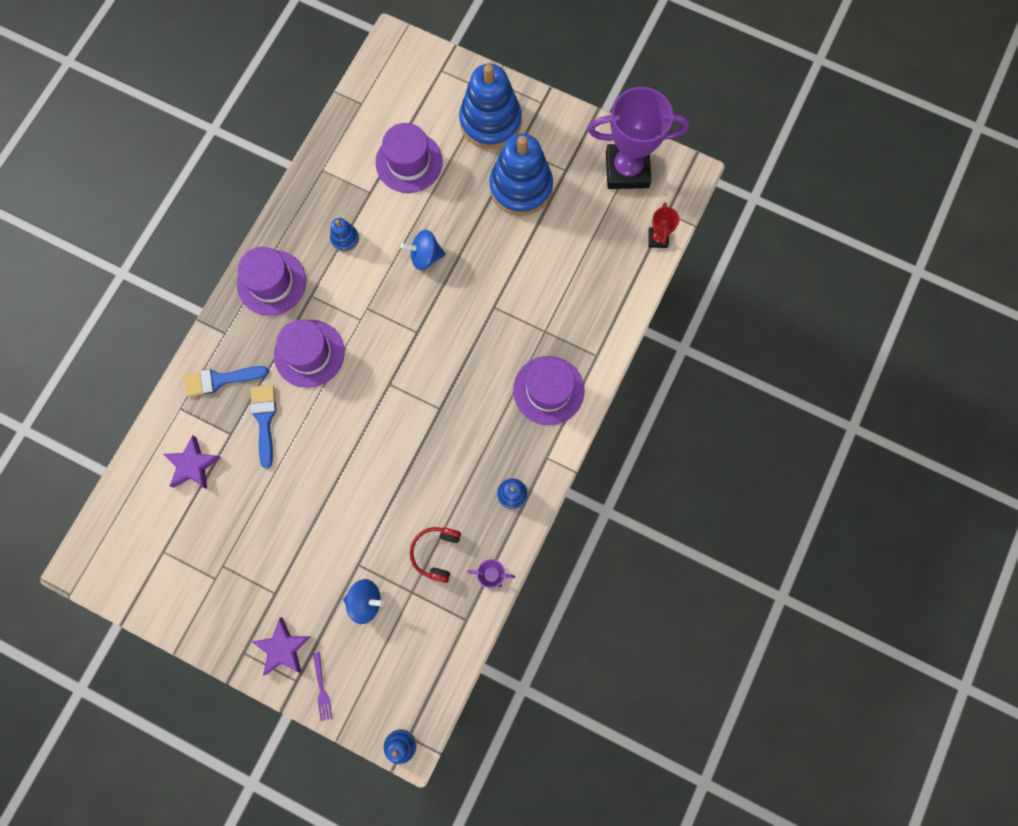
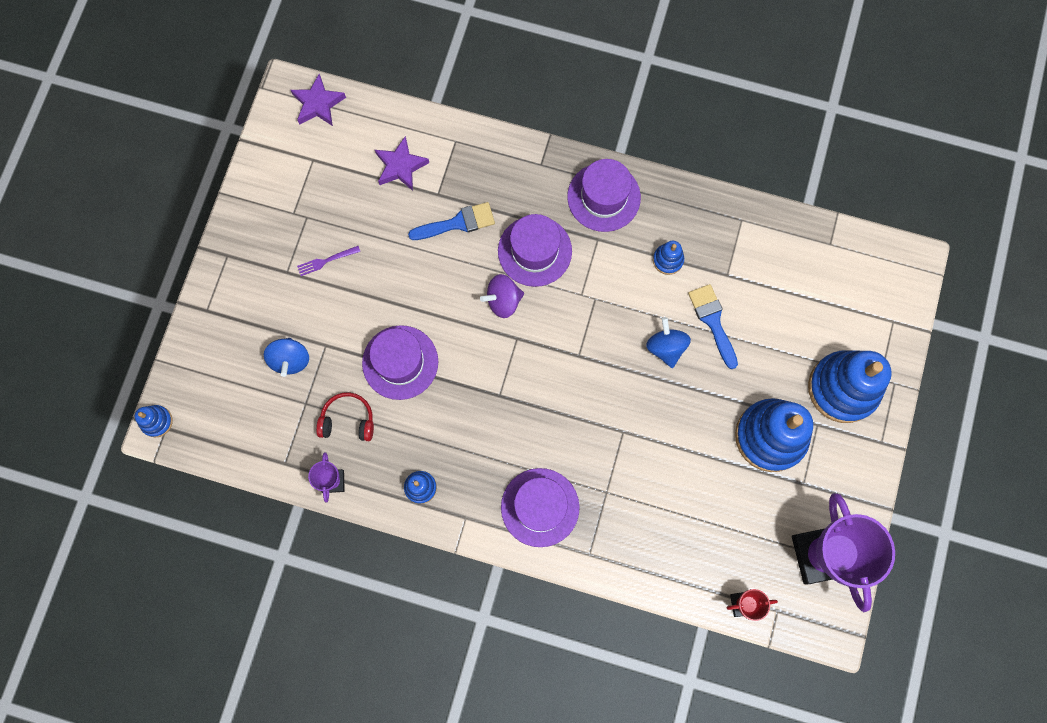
camera: 80 degrees right, 0 degrees up
blue brush [184,366,269,397] -> blue brush moved to [688,284,738,369]
purple star [251,617,311,676] -> purple star moved to [291,74,346,126]
purple fork [313,652,332,721] -> purple fork moved to [297,246,360,276]
purple hat [375,123,443,193] -> purple hat moved to [362,325,438,400]
none -> purple spinning top [480,274,524,318]

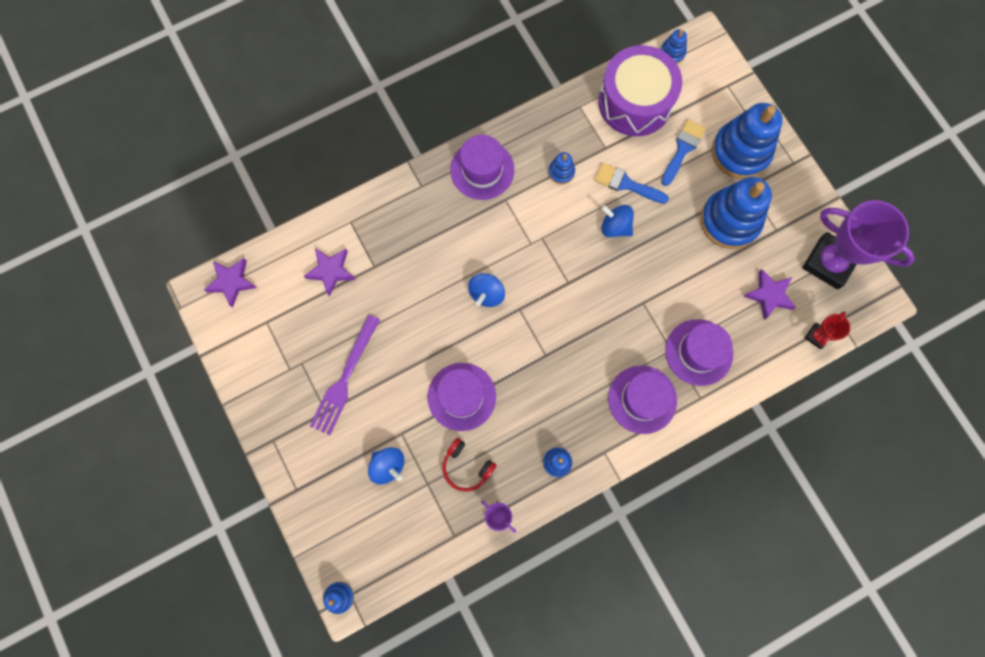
camera: 45 degrees left, 0 degrees up
purple fork [297,246,360,276] -> purple fork [310,315,380,435], size x2.13
red headphones [316,392,374,441] -> red headphones turned 105 degrees counterclockwise [442,438,497,492]
blue brush [408,202,495,240] -> blue brush moved to [661,119,706,186]
purple spinning top [480,274,524,318] -> blue spinning top [468,273,505,307]
purple hat [498,214,572,287] -> purple hat moved to [665,319,733,386]
none -> purple drum [598,45,682,136]
none -> blue stacking toy [660,29,687,64]
none -> purple star [743,269,796,320]

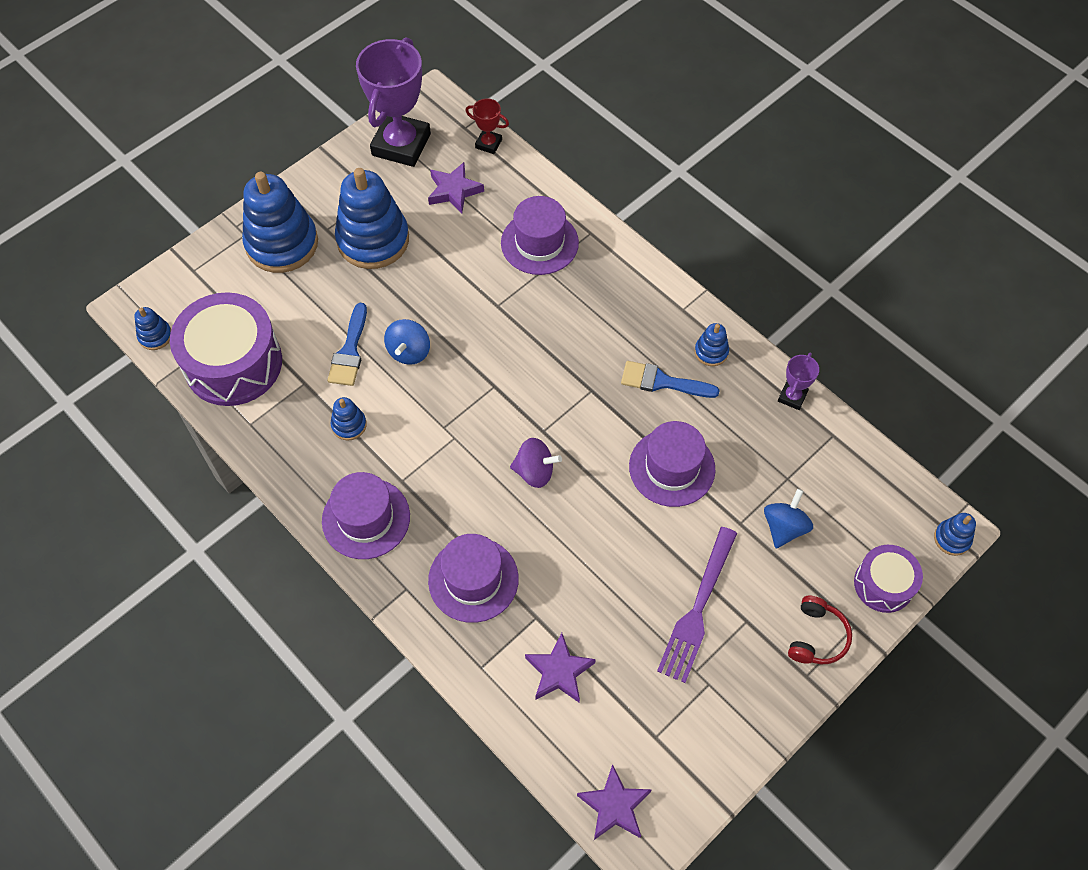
camera: 105 degrees left, 15 degrees down
purple fork [310,315,380,435] -> purple fork turned 105 degrees clockwise [657,527,737,683]
red headphones [442,438,497,492] -> red headphones moved to [788,596,852,664]
blue spinning top [468,273,505,307] -> purple spinning top [510,438,562,488]
purple hat [608,366,677,434] -> purple hat moved to [428,534,519,623]
blue brush [661,119,706,186] -> blue brush moved to [621,361,720,398]
none -> purple drum [854,545,923,613]

